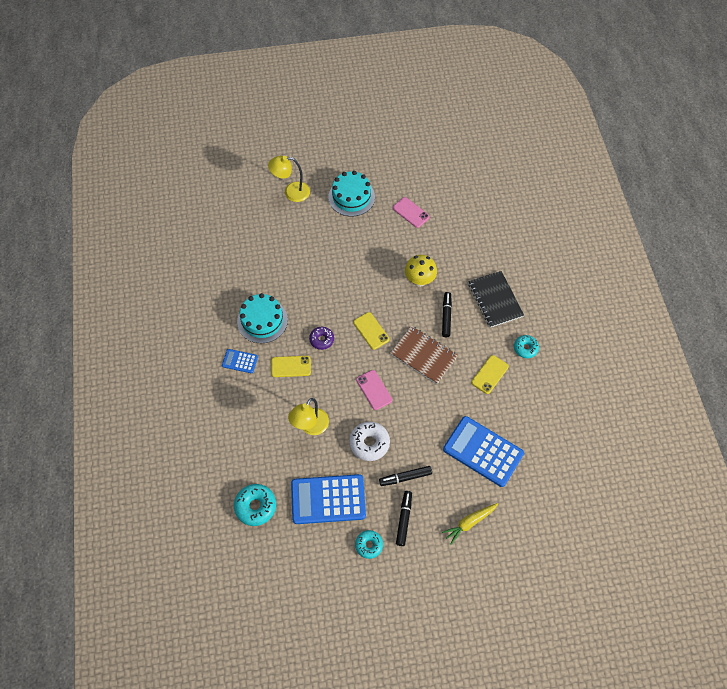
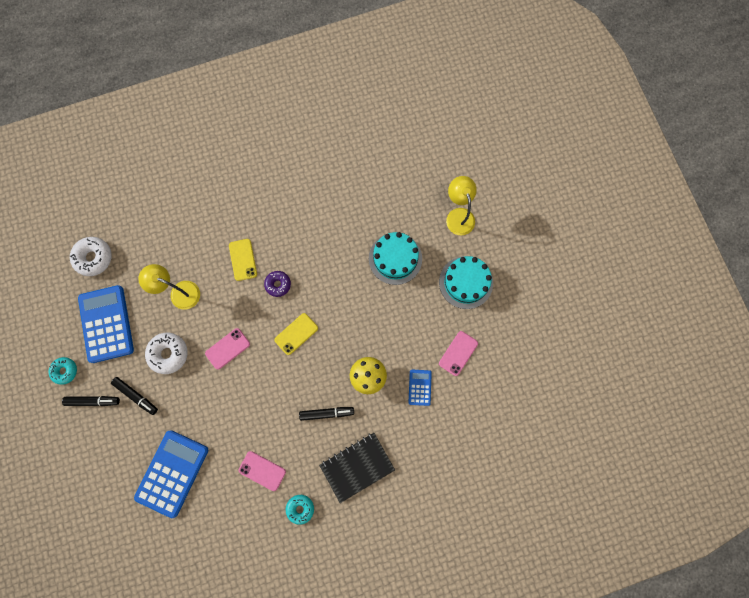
camera: 80 degrees right, 15 degrees up
blue calculator [222,349,258,373] -> blue calculator moved to [408,370,432,406]
turquoise donut [234,484,276,526] -> white donut [70,237,112,276]
turquoise cake [237,293,288,343] -> turquoise cake moved to [369,232,422,285]
black marker [379,466,432,486] -> black marker turned 150 degrees clockwise [111,377,158,415]
brown notebook [390,326,458,384] -> none
yellow carrot [442,503,498,544] -> none
yellow phone [471,355,509,394] -> pink phone [239,451,286,491]

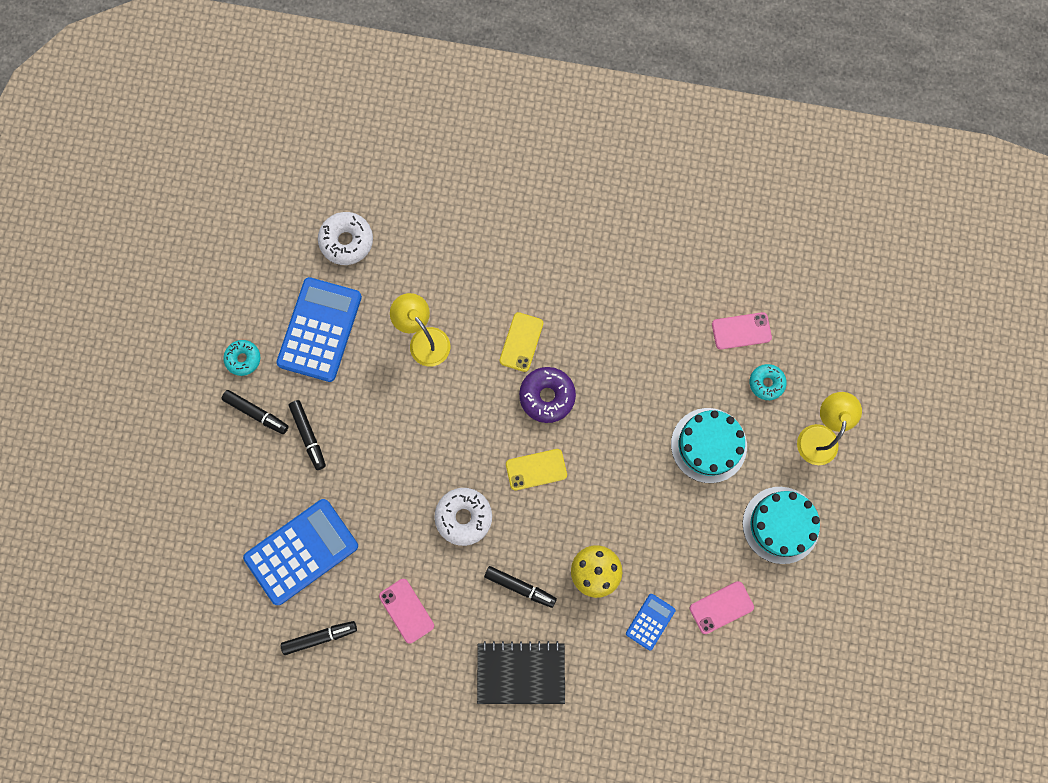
camera: 30 degrees right, 0 degrees up
white donut [145,333,188,374] -> white donut moved to [434,488,492,546]
pink phone [205,328,250,369] -> pink phone moved to [712,312,772,349]
purple donut [264,271,291,297] -> purple donut [519,367,576,423], size x1.53
turquoise donut [286,495,314,525] -> turquoise donut moved to [750,364,787,400]
none -> black marker [281,621,357,655]

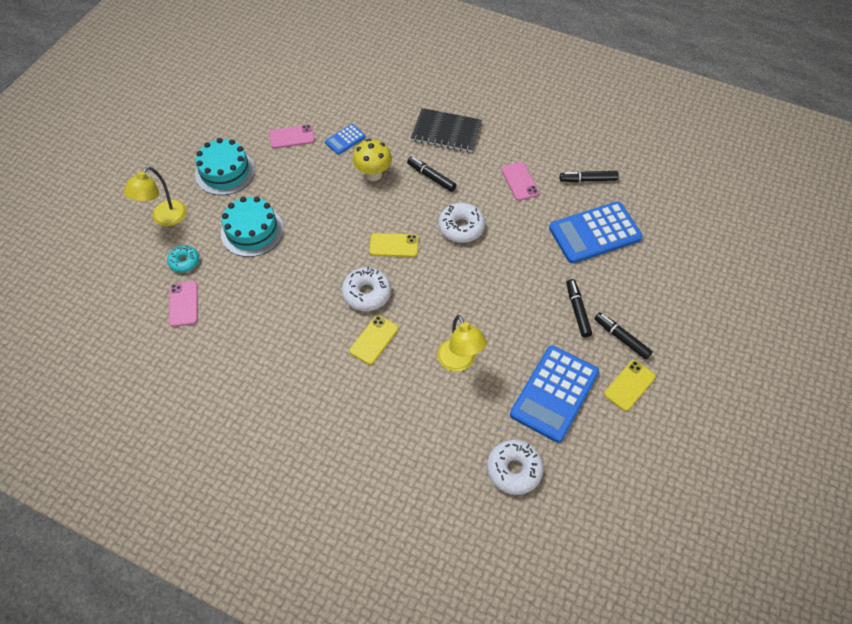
camera: 165 degrees left, 20 degrees down
turquoise donut [223,340,260,376] -> yellow phone [604,360,656,411]
purple donut [519,367,576,423] -> white donut [342,267,391,311]
pink phone [712,312,772,349] -> pink phone turned 75 degrees clockwise [169,281,198,327]

